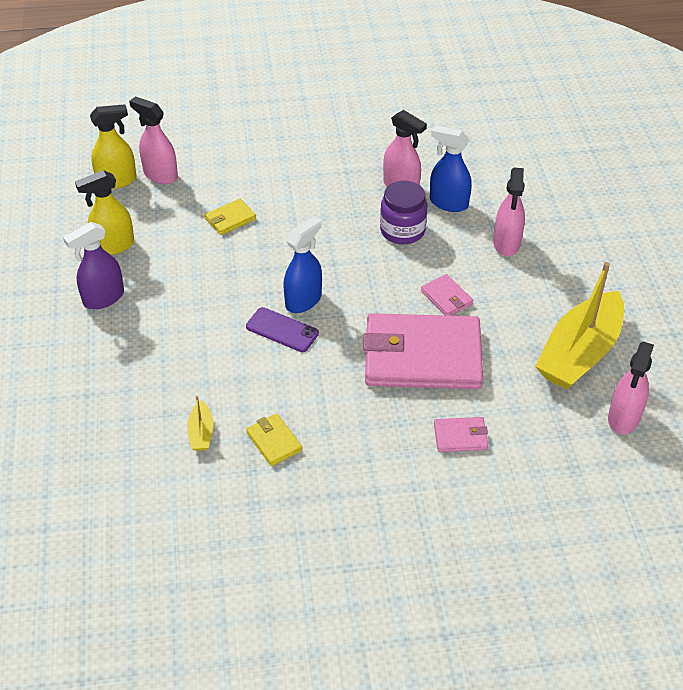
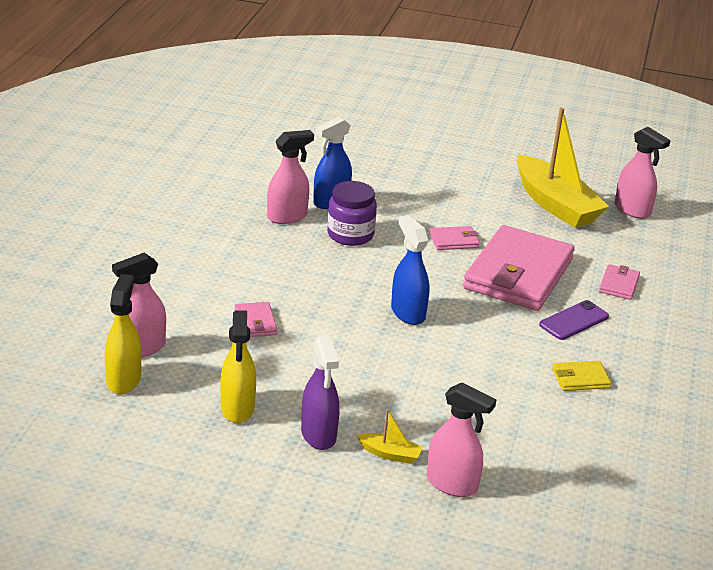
camera: 70 degrees left, 15 degrees down
yellow boat [187,396,213,451] -> yellow boat moved to [357,409,423,464]
yellow wallet [205,199,256,235] -> pink wallet [235,302,277,337]
purple phone [246,307,319,352] -> purple phone moved to [539,300,609,340]
pink spray bottle [493,168,525,256] -> pink spray bottle moved to [427,383,496,497]

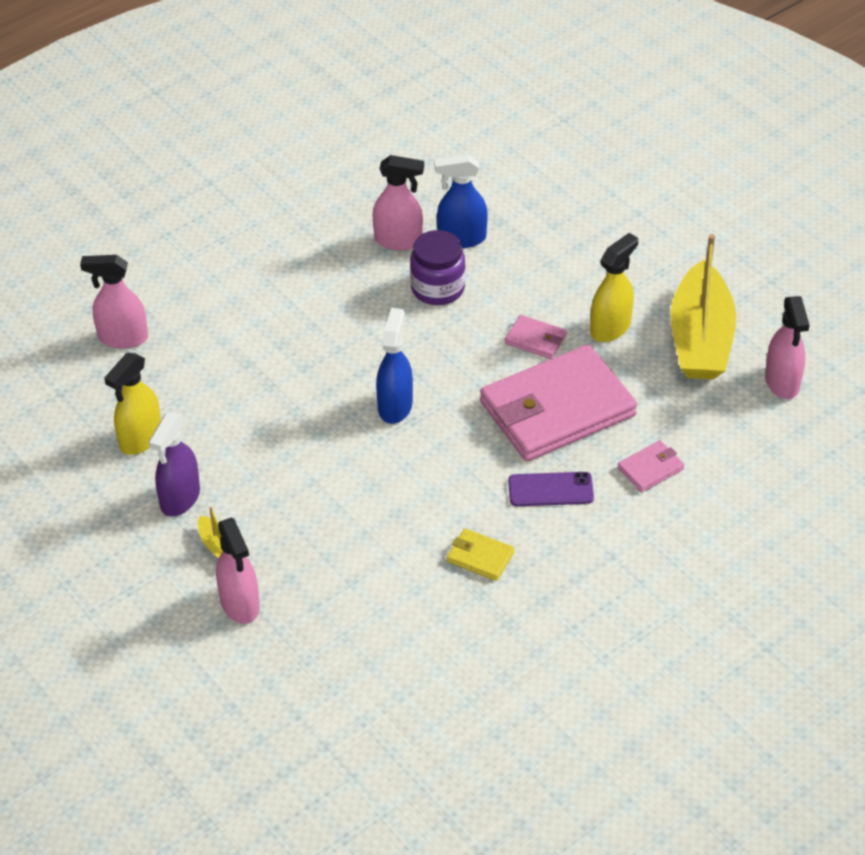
camera: 40 degrees right, 15 degrees up
yellow spray bottle [105,274,141,394] -> yellow spray bottle moved to [590,233,638,342]
pink wallet [235,302,277,337] -> none

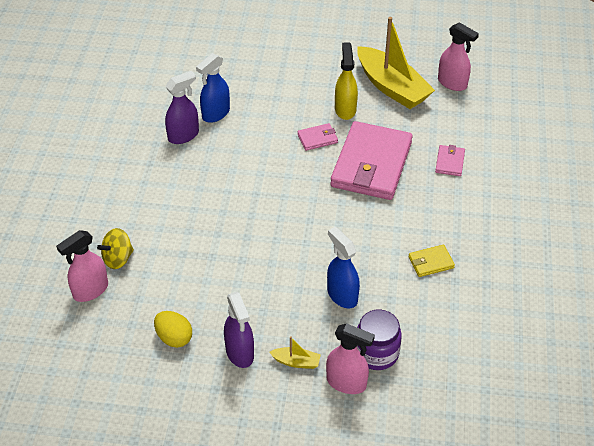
camera: 45 degrees left, 0 degrees up
yellow spray bottle [104,353,161,455] -> yellow egg [154,311,192,348]
pink spray bottle [373,155,424,250] -> purple spray bottle [165,71,199,144]
blue spray bottle [376,308,413,424] -> blue spray bottle moved to [327,227,360,309]
purple jar [410,230,465,305] -> purple jar moved to [357,310,402,370]
purple phone [508,472,594,506] -> none
none -> yellow spinning top [97,228,134,269]

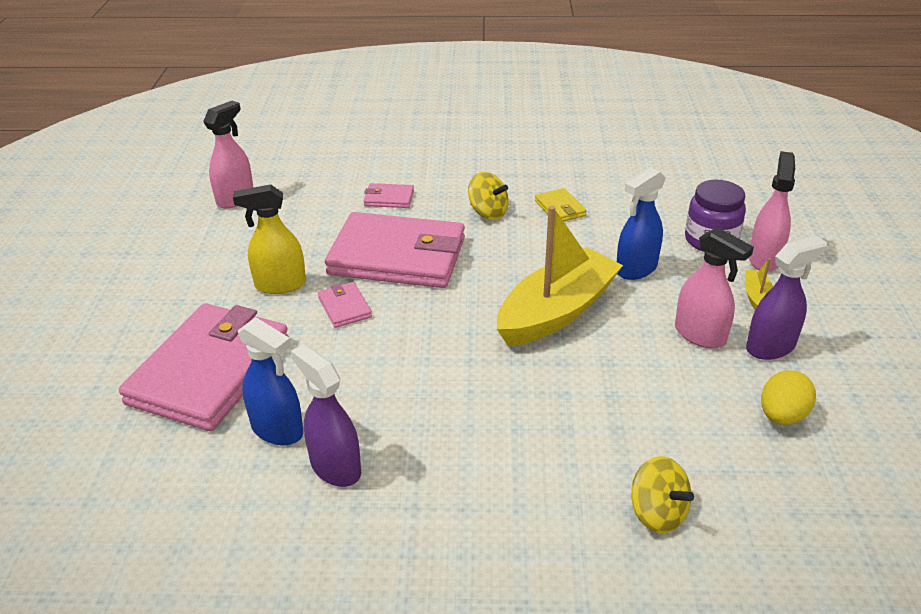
camera: 95 degrees left, 10 degrees down
pink spray bottle [56,230,108,302] -> pink spray bottle moved to [675,227,754,349]
yellow boat [357,17,435,109] -> yellow boat moved to [497,205,623,346]
none -> pink wallet [119,303,289,431]
none -> yellow spinning top [468,172,509,220]

